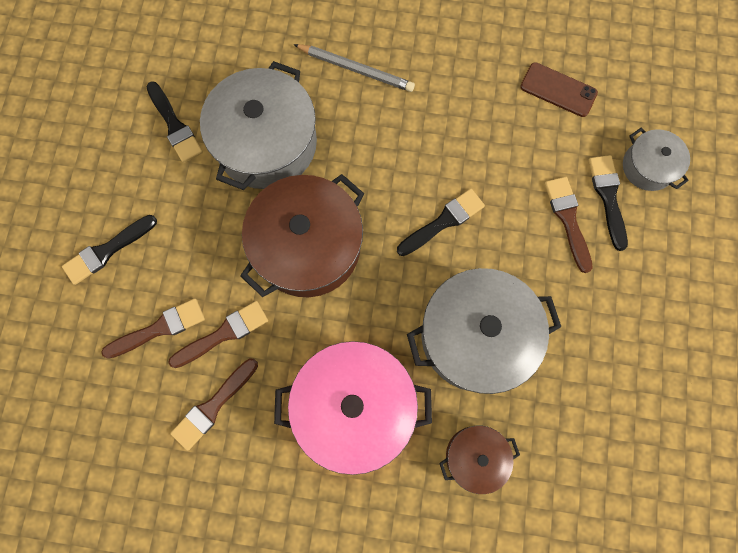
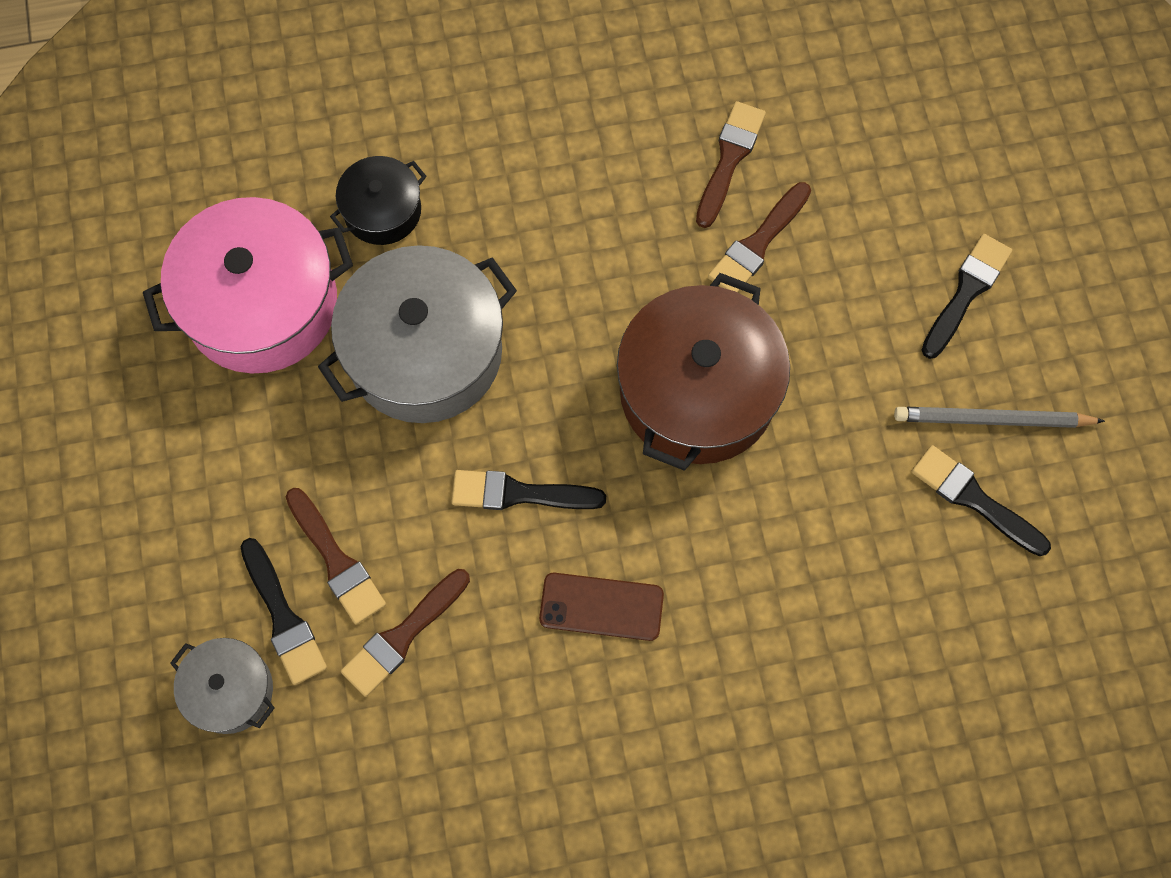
camera: 160 degrees right, 5 degrees down
brown brush [101,299,205,359] -> brown brush moved to [341,569,470,697]
grey pot [200,61,317,190] -> none
pink pot [274,341,432,475] -> pink pot moved to [143,197,353,374]
grey pencil [293,44,415,92] -> grey pencil moved to [894,407,1105,428]
black brush [397,189,485,256] -> black brush turned 60 degrees clockwise [452,470,606,510]
brown pot [439,426,520,494] -> black pot [330,156,426,245]
brown phone [520,62,598,117] -> brown phone moved to [539,573,664,641]

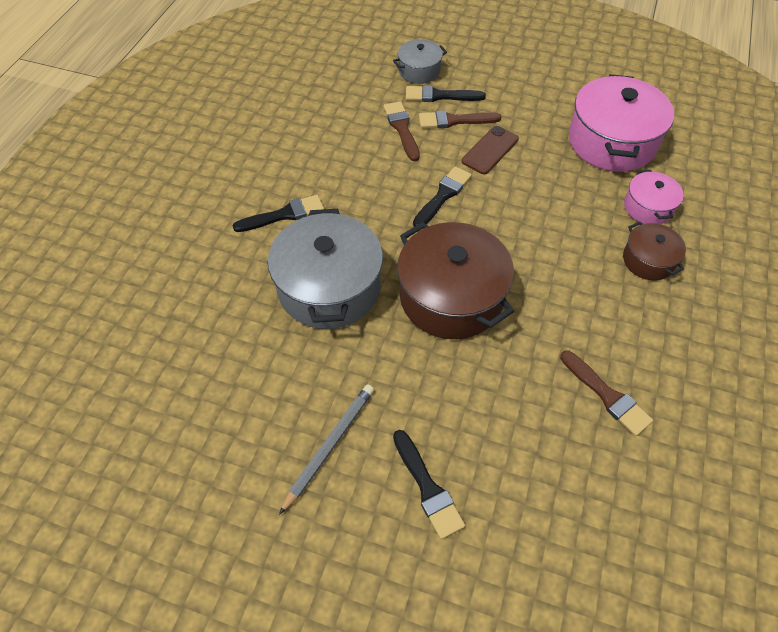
camera: 120 degrees right, 15 degrees down
grey pot [318,245,517,423] -> grey pot moved to [268,209,383,329]
black pot [330,156,426,245] -> pink pot [624,170,684,224]
brown phone [539,573,664,641] -> brown phone moved to [462,126,519,174]
brown brush [708,182,811,293] -> none
black brush [912,445,1051,556] -> black brush moved to [232,195,324,232]
none -> brown pot [623,222,686,280]

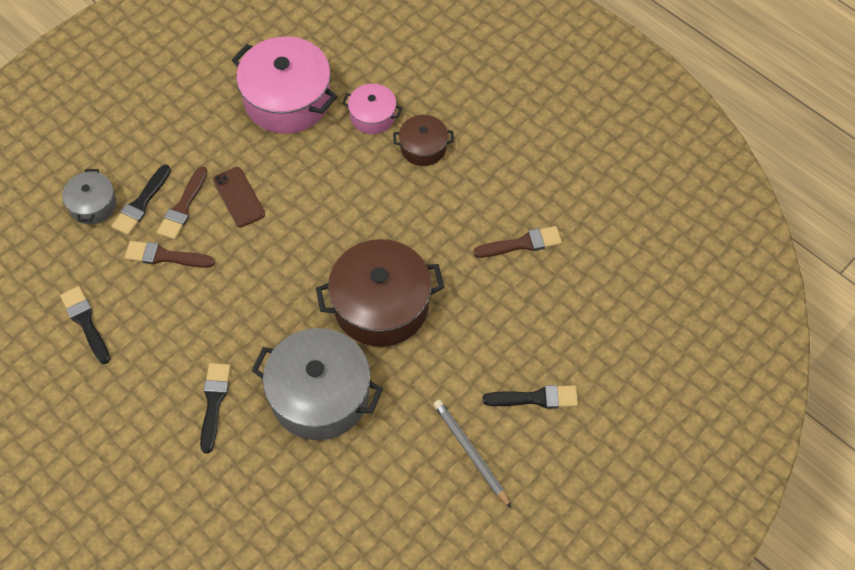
camera: 65 degrees left, 5 degrees up
black brush [413,166,472,227] -> black brush moved to [60,286,110,364]

